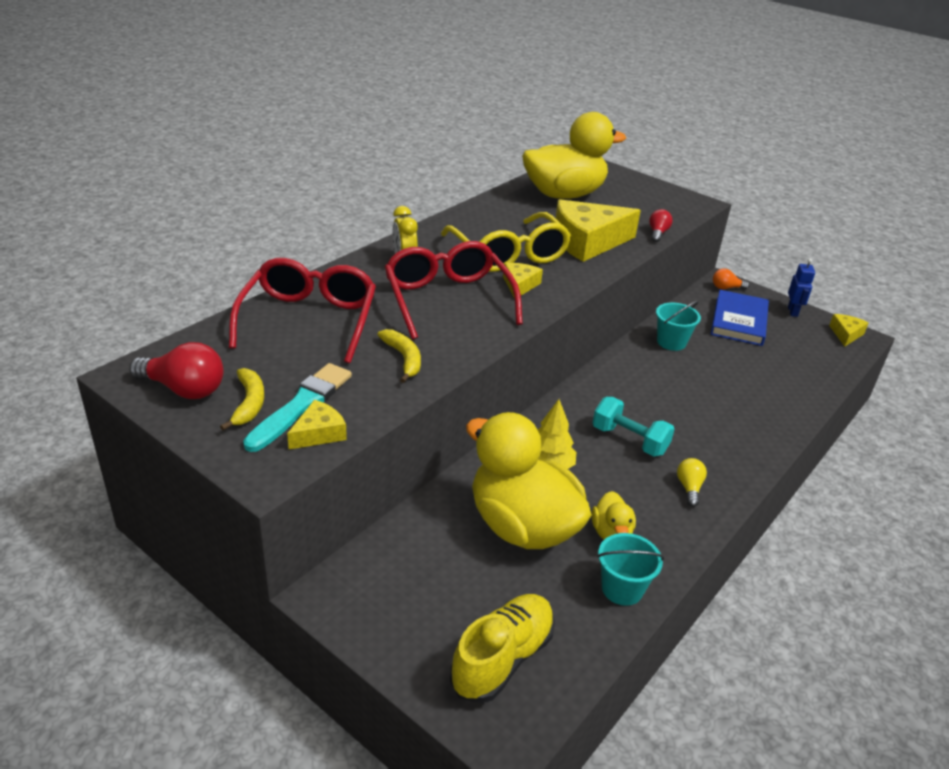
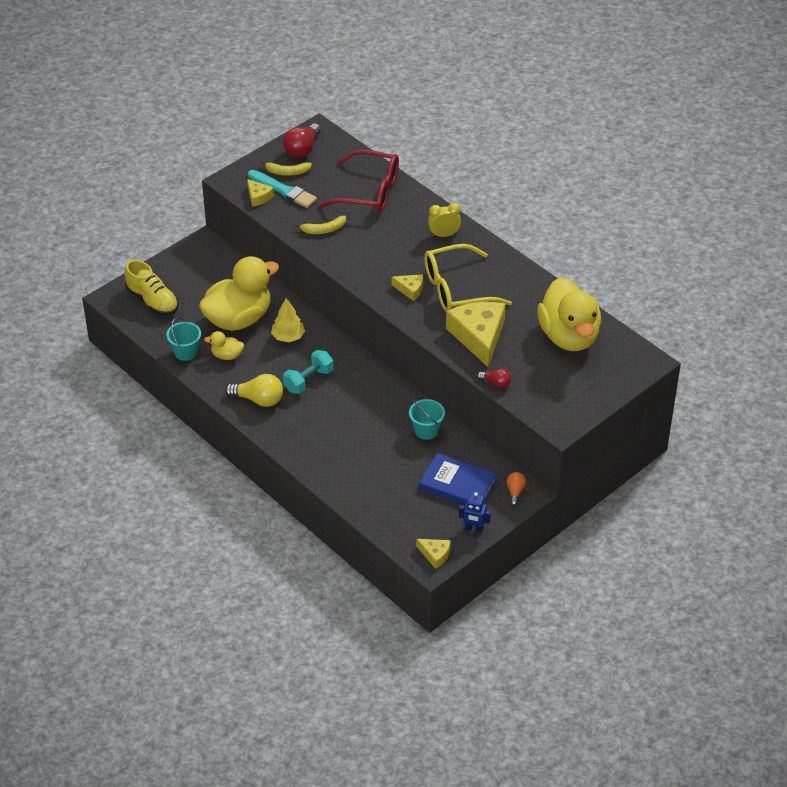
camera: 100 degrees right, 10 degrees up
red glasses [385,241,523,339] -> none
yellow light bulb [677,458,707,507] -> yellow light bulb [225,374,283,407], size x1.76

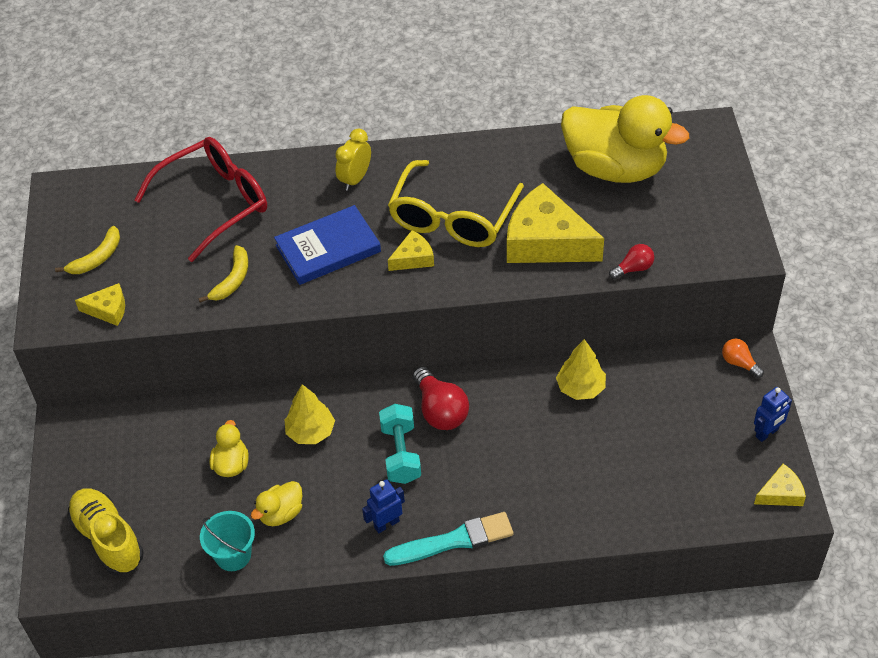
camera: 50 degrees left, 5 degrees up
yellow shoe [124,260,179,315] -> yellow shoe turned 120 degrees counterclockwise [67,488,144,575]
yellow duck [199,256,279,331] -> yellow duck [210,420,248,477], size x0.43
yellow light bulb [225,374,283,407] -> blue robot [362,479,405,533]
turquoise brush [248,170,317,208] -> turquoise brush moved to [383,512,513,566]
red light bulb [283,123,321,158] -> red light bulb moved to [413,366,469,430]
turquoise bucket [409,399,445,440] -> yellow tree [556,339,606,400]
blue book [419,453,497,505] -> blue book moved to [274,205,381,285]

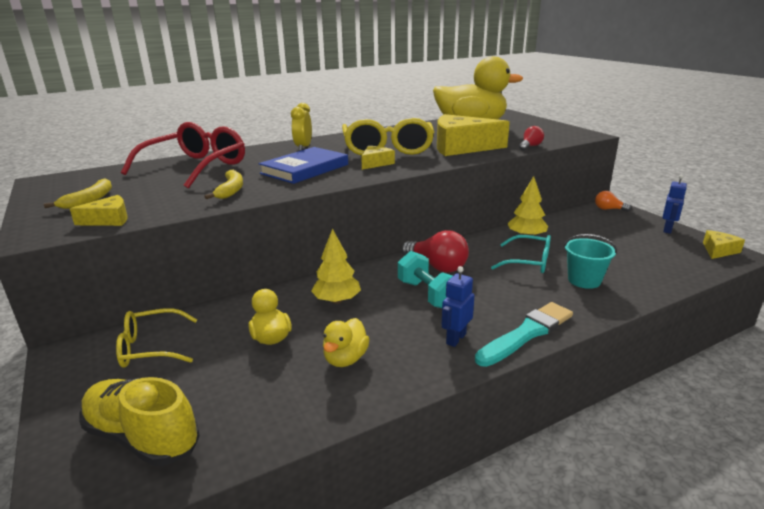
camera: 25 degrees left, 25 degrees down
turquoise bucket [200,511,255,571] -> turquoise bucket moved to [564,234,617,289]
none -> yellow glasses [116,308,197,368]
none -> turquoise glasses [491,235,551,273]

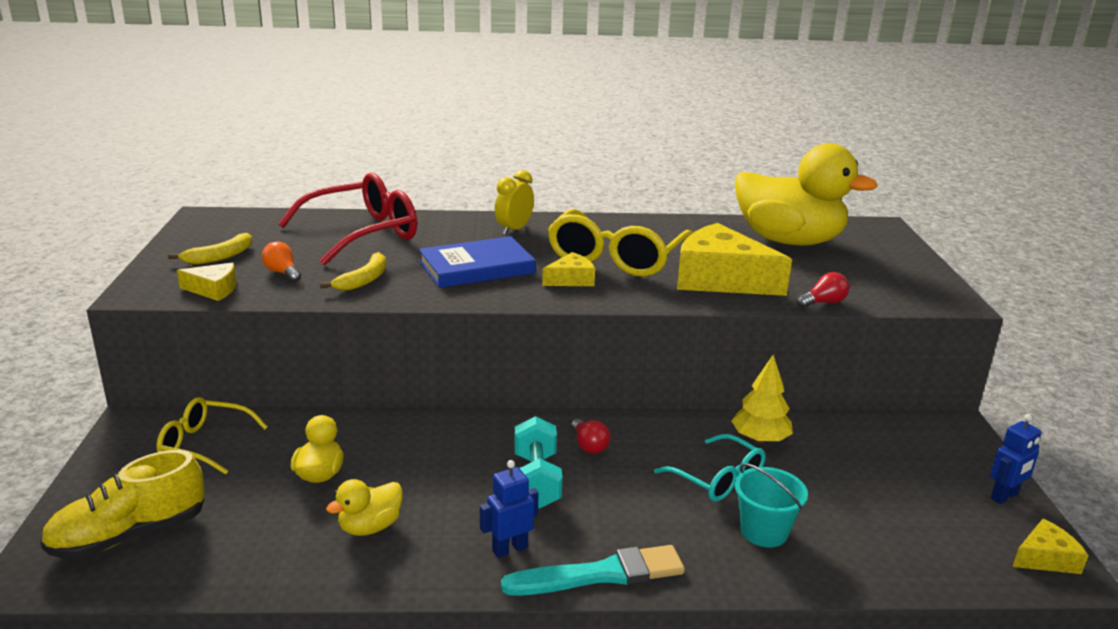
camera: 25 degrees right, 0 degrees up
yellow shoe [79,377,200,466] -> yellow shoe turned 90 degrees counterclockwise [40,450,205,559]
yellow tree [311,228,361,304] -> none
red light bulb [402,230,469,273] -> red light bulb [571,419,610,454], size x0.57
orange light bulb [595,191,631,212] -> orange light bulb moved to [261,242,301,282]

